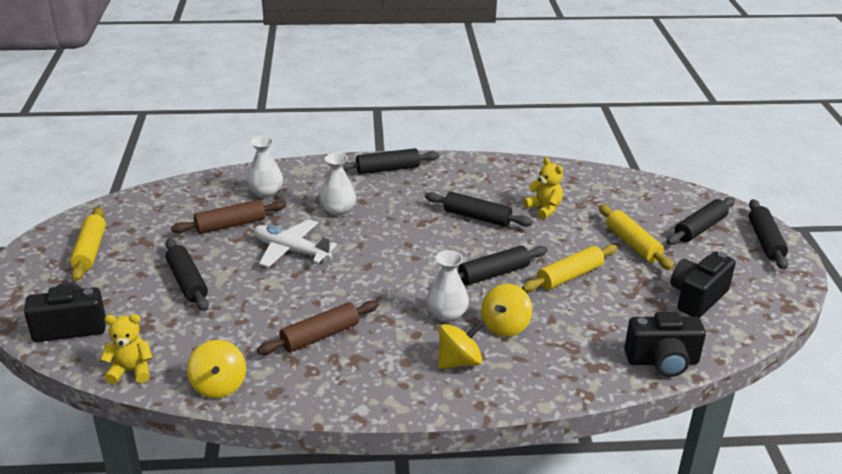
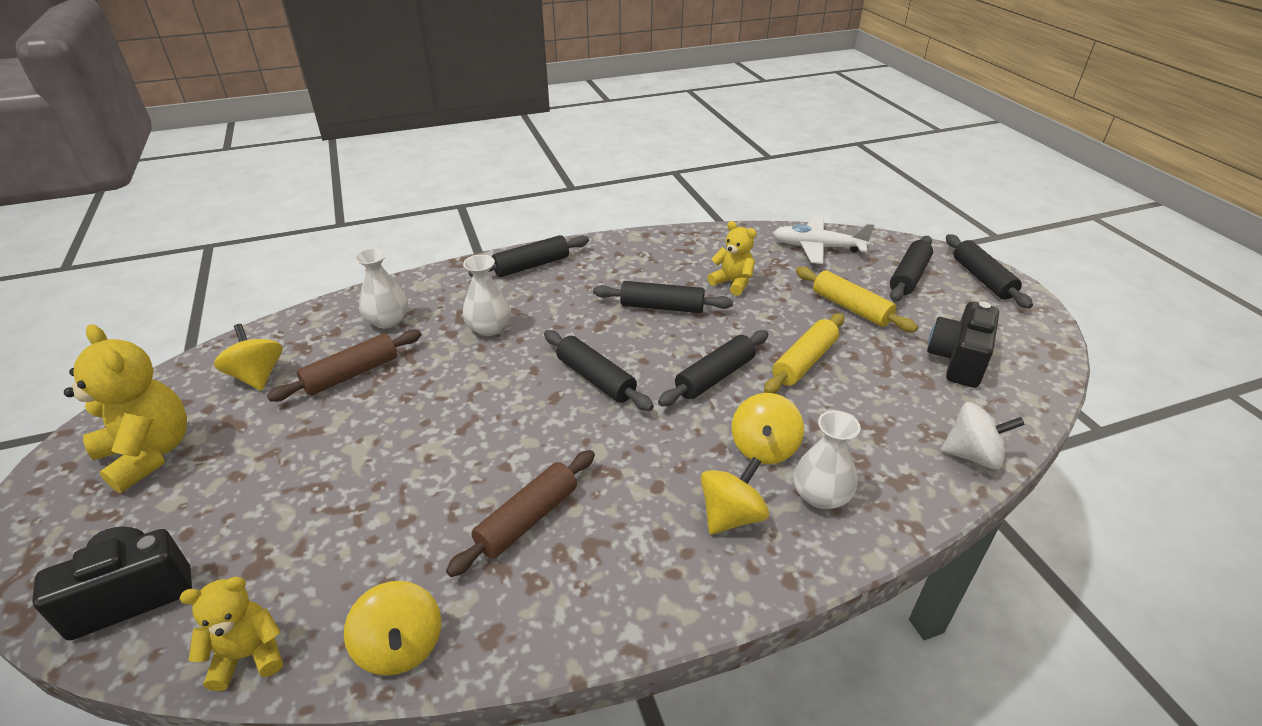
camera: 15 degrees left, 5 degrees up
yellow rolling pin [70,207,106,281] -> yellow teddy bear [64,324,187,493]
black rolling pin [165,238,209,311] -> black rolling pin moved to [544,330,654,411]
white plane [254,219,337,268] -> white plane moved to [773,217,875,264]
white vase [426,250,469,322] -> white vase moved to [794,410,861,509]
black camera [624,312,706,377] -> white spinning top [941,402,1025,470]
none -> yellow spinning top [214,324,283,391]

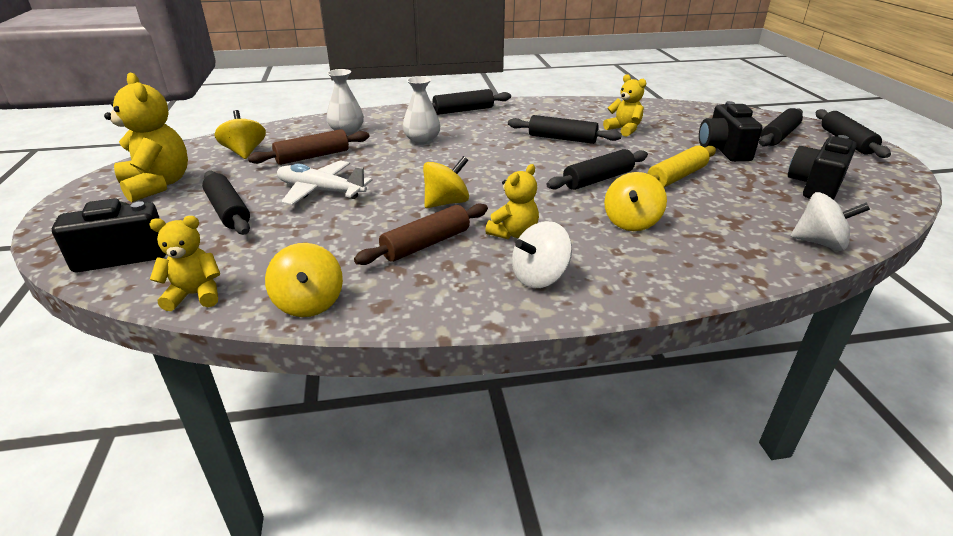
camera: 10 degrees right, 5 degrees down
black rolling pin [544,330,654,411] -> black rolling pin moved to [202,171,250,235]
yellow spinning top [701,457,769,534] -> yellow spinning top moved to [423,156,469,208]
white plane [773,217,875,264] -> white plane moved to [277,160,372,205]
white vase [794,410,861,509] -> none
yellow rolling pin [796,267,918,332] -> black camera [699,101,762,162]
none -> yellow teddy bear [485,164,539,239]
none -> white spinning top [512,221,572,288]

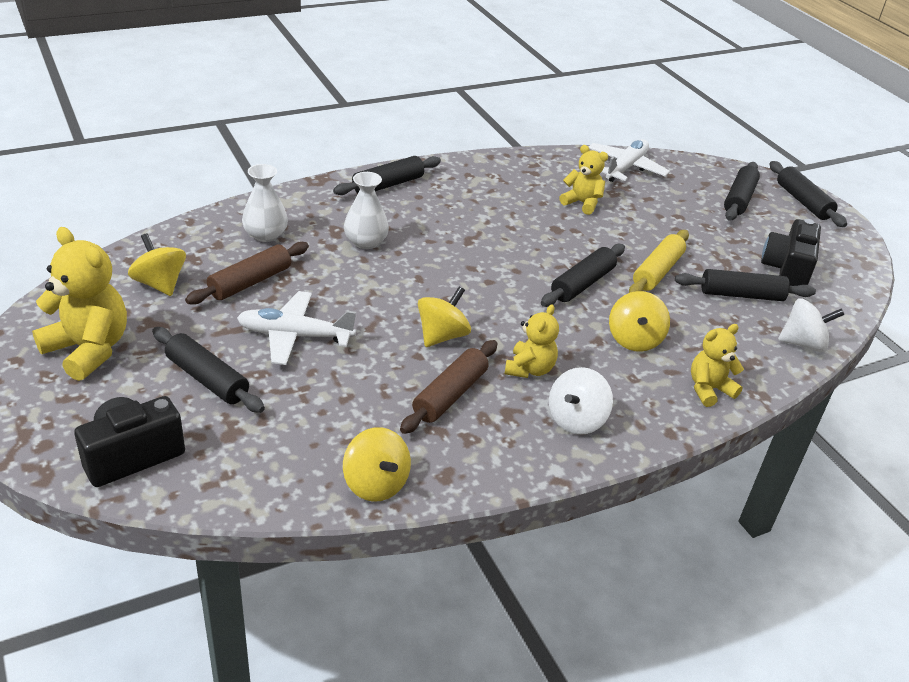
camera: 20 degrees left, 5 degrees up
yellow teddy bear [149,216,220,311] -> yellow teddy bear moved to [691,324,744,407]
black rolling pin [508,115,622,144] -> black rolling pin moved to [675,269,816,301]
black camera [699,101,762,162] -> none
none -> white plane [589,139,670,182]

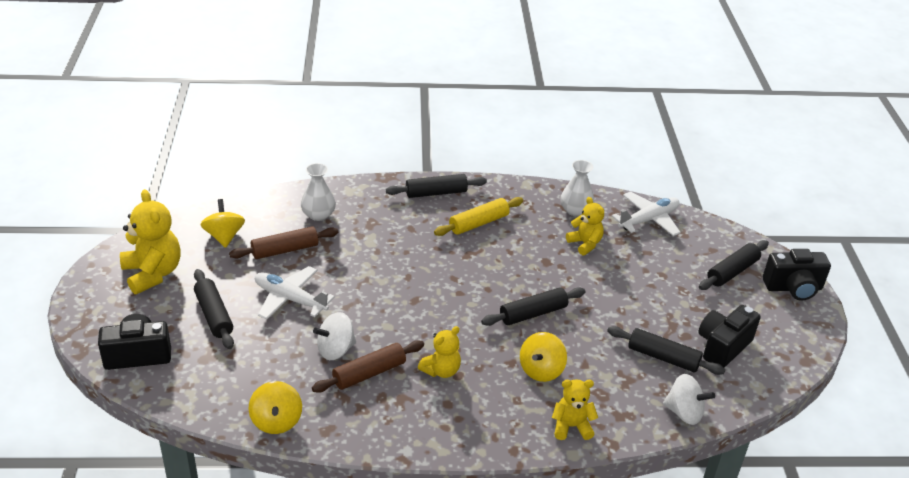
camera: 25 degrees right, 0 degrees up
white vase [344,172,389,249] -> white vase moved to [560,160,594,216]
yellow spinning top [418,286,471,347] -> none
white spinning top [549,367,613,435] -> white spinning top moved to [313,312,356,360]
yellow rolling pin [629,230,689,293] -> yellow rolling pin moved to [434,197,523,236]
black rolling pin [769,161,847,227] -> black camera [763,249,831,301]

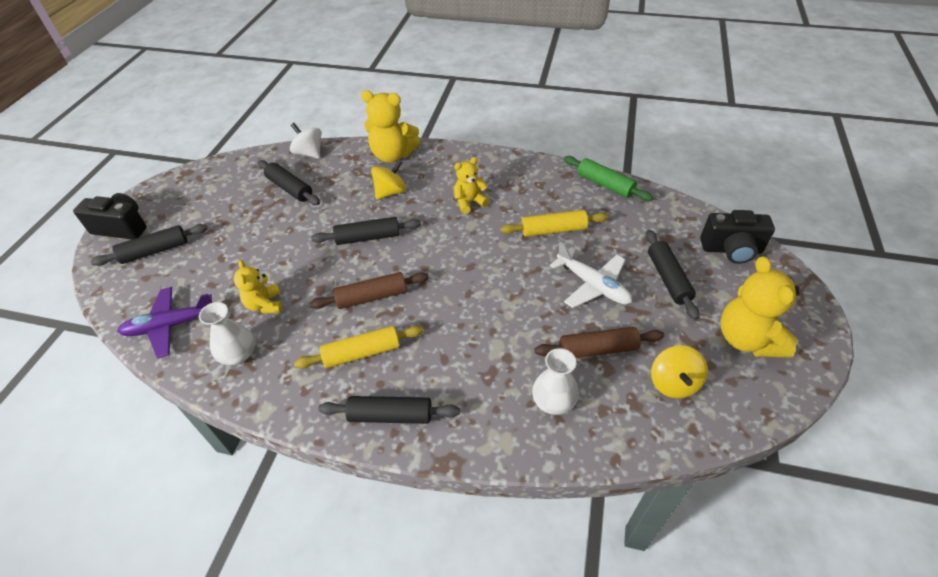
camera: 160 degrees left, 10 degrees up
yellow spinning top [249,381,302,434] -> green rolling pin [564,156,653,201]
brown rolling pin [312,340,424,393] -> brown rolling pin moved to [310,272,429,309]
white spinning top [313,312,356,360] -> yellow rolling pin [500,210,608,237]
yellow teddy bear [552,379,598,440] -> yellow teddy bear [361,90,420,163], size x1.67
white plane [612,192,681,236] -> purple plane [117,287,212,358]
black camera [698,305,761,368] -> none

